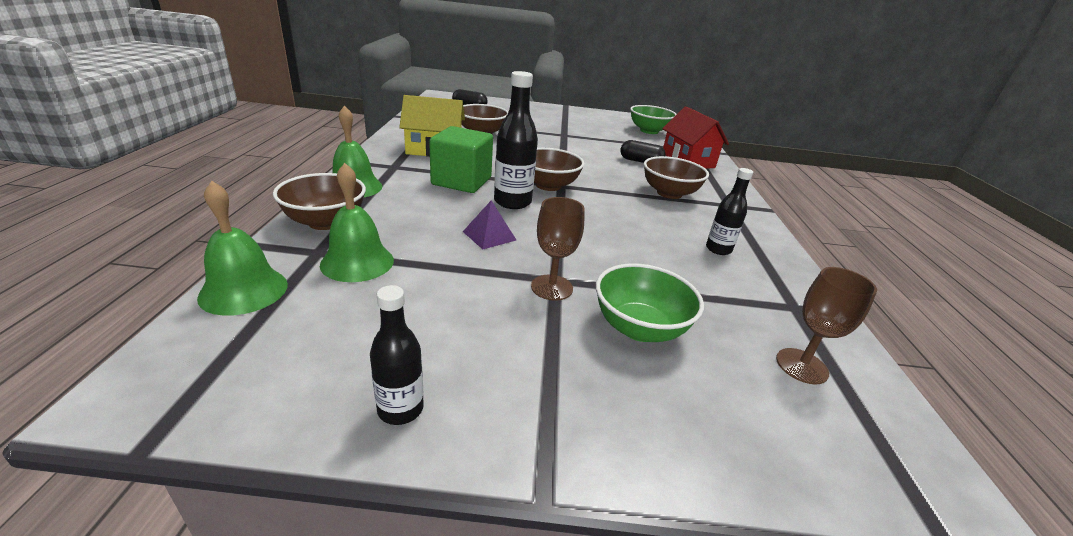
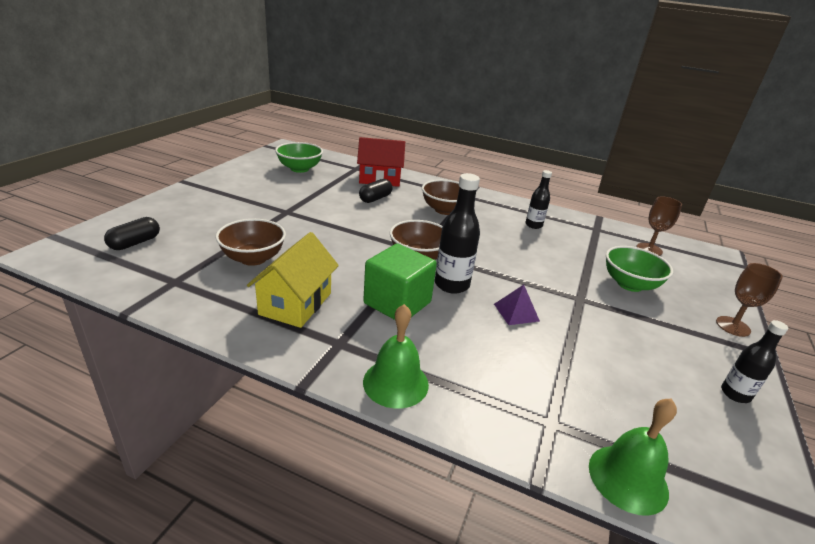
camera: 70 degrees left, 0 degrees up
brown bowl [273,173,366,230] -> none
green bell [320,163,394,282] -> none
brown goblet [531,197,585,301] -> brown goblet moved to [716,263,783,337]

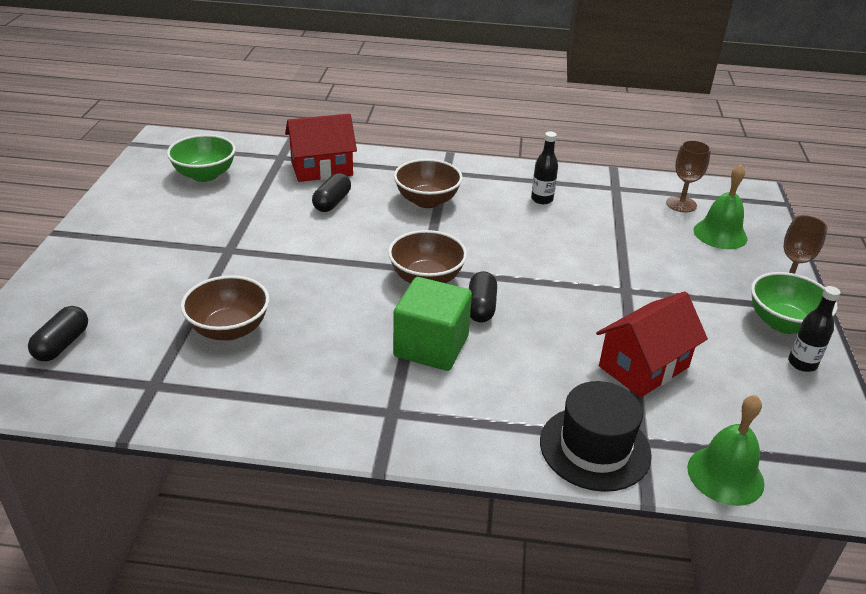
camera: 15 degrees left, 5 degrees up
yellow house [247,232,339,328] -> none
green bell [363,304,429,409] -> green bell moved to [693,165,747,249]
black bottle [435,173,480,294] -> black capsule [469,271,497,322]
purple pyramid [494,285,540,325] -> none
green bowl [606,246,673,292] -> green bowl moved to [751,272,837,334]
none -> black hat [540,381,652,492]
none -> red house [596,291,708,397]

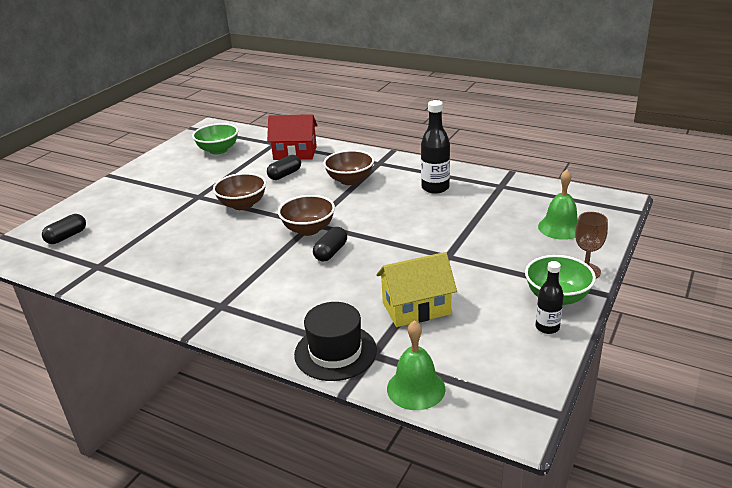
camera: 25 degrees right, 5 degrees down
brown bowl [181,275,269,341] -> brown bowl moved to [213,173,266,210]
green cube [393,277,472,371] -> none
black bottle [531,131,558,204] -> black bottle [421,100,450,194], size x1.60
red house [596,291,708,397] -> yellow house [376,252,457,327]
brown goblet [666,140,711,213] -> none

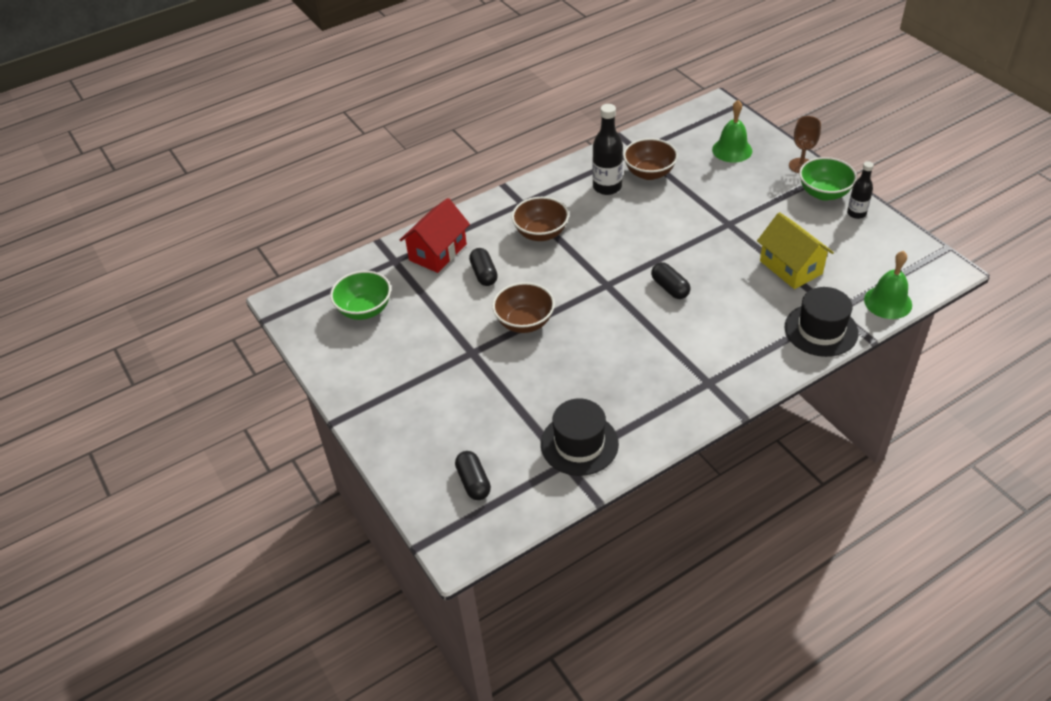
camera: 60 degrees left, 15 degrees up
brown bowl [278,195,335,236] -> brown bowl moved to [623,138,678,180]
yellow house [376,252,457,327] -> yellow house turned 45 degrees counterclockwise [757,212,834,289]
none -> black hat [541,398,619,476]

